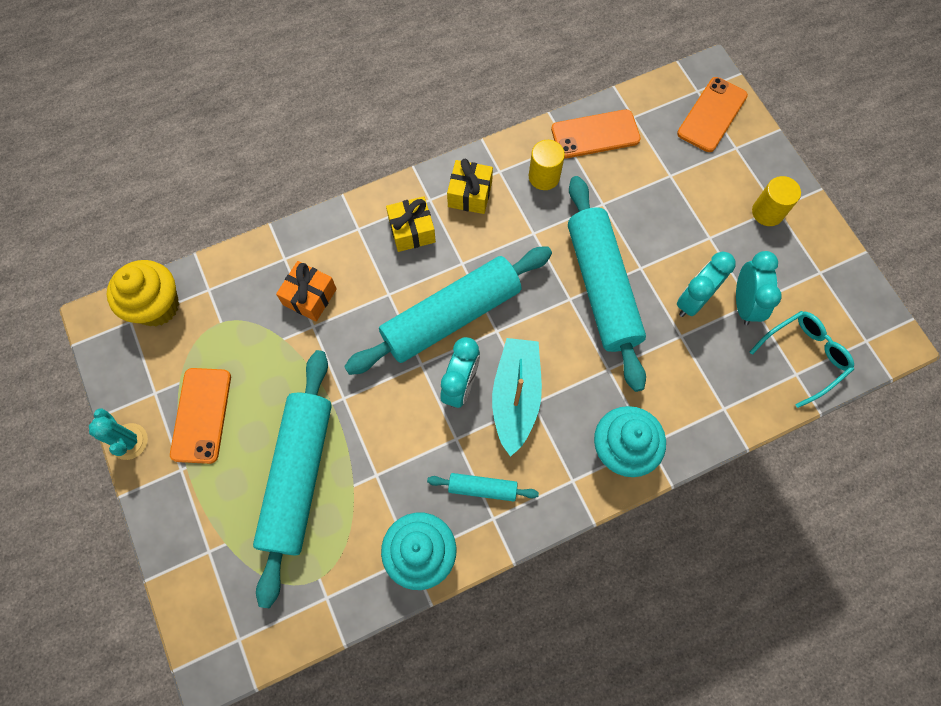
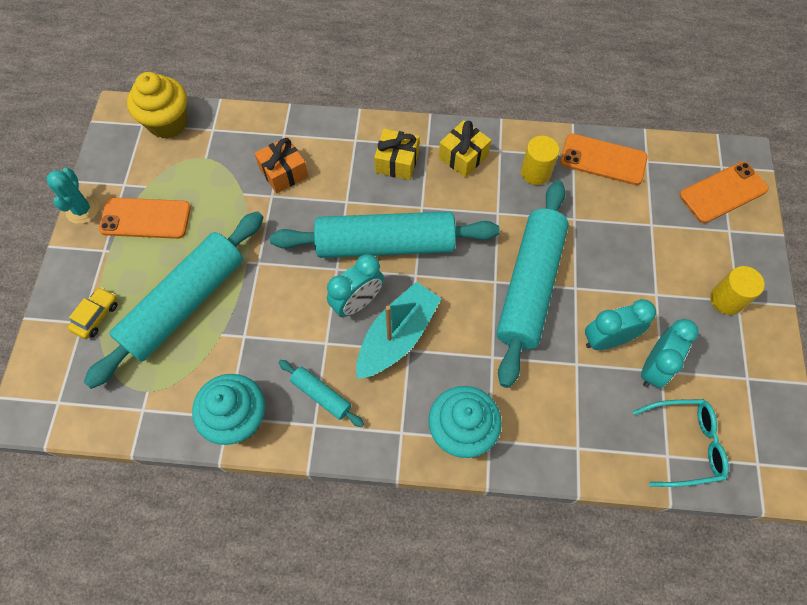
camera: 30 degrees right, 5 degrees down
orange phone [170,368,231,464] -> orange phone turned 60 degrees clockwise [99,197,191,239]
none -> yellow car [68,287,117,339]

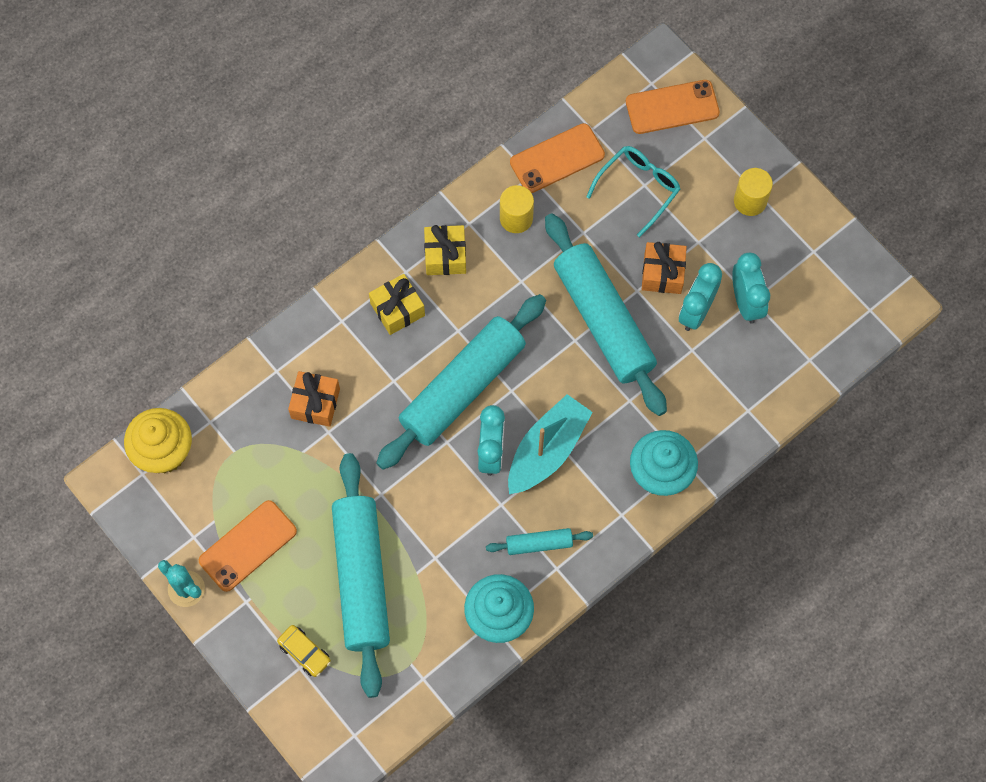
camera: 45 degrees left, 5 degrees up
yellow car [68,287,117,339] -> yellow car turned 150 degrees clockwise [277,625,331,677]
turquoise boat [356,282,442,379] -> turquoise boat turned 45 degrees clockwise [508,394,593,494]
turquoise glasses [633,399,729,487] -> turquoise glasses moved to [586,146,680,237]
orange phone [679,161,769,223] -> orange phone turned 60 degrees clockwise [626,80,720,134]
none -> orange gift [642,242,687,294]

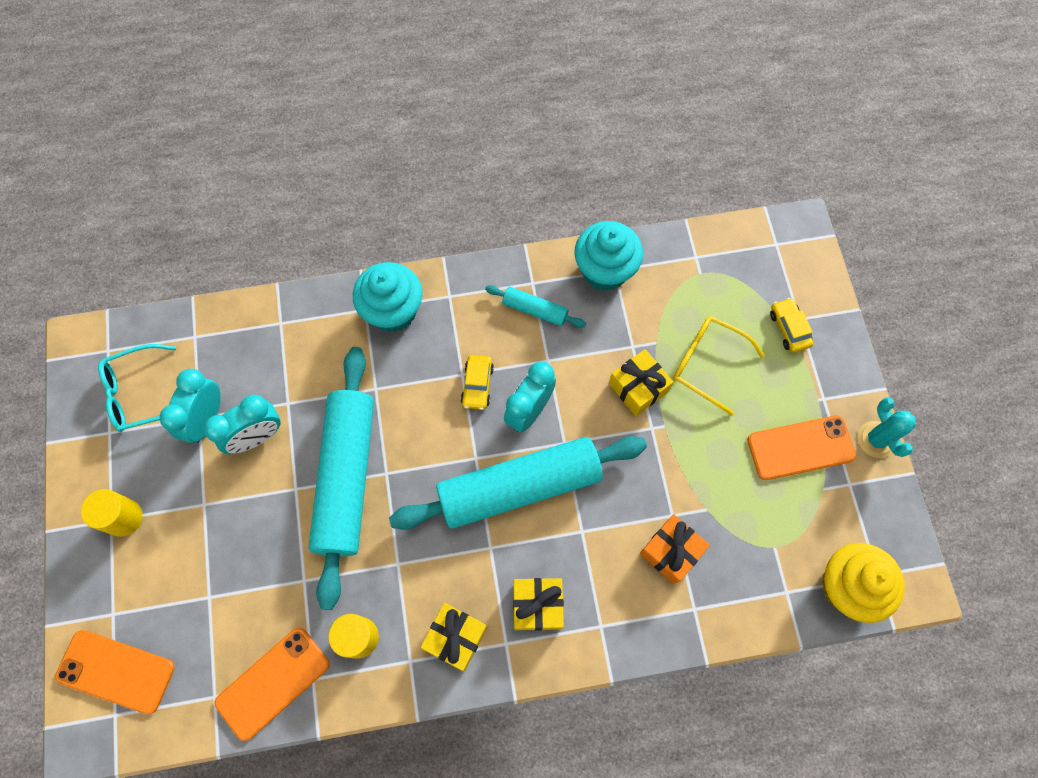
camera: 150 degrees left, 0 degrees up
turquoise rolling pin [332,453,390,698] -> yellow glasses [673,316,765,415]
turquoise boat [508,394,593,494] -> yellow car [461,355,494,410]
orange phone [510,123,605,193] -> orange phone turned 45 degrees counterclockwise [215,628,329,741]
turquoise glasses [586,146,680,237] -> turquoise glasses moved to [98,344,176,432]
orange gift [642,242,687,294] -> none
none -> yellow gift [609,349,673,416]

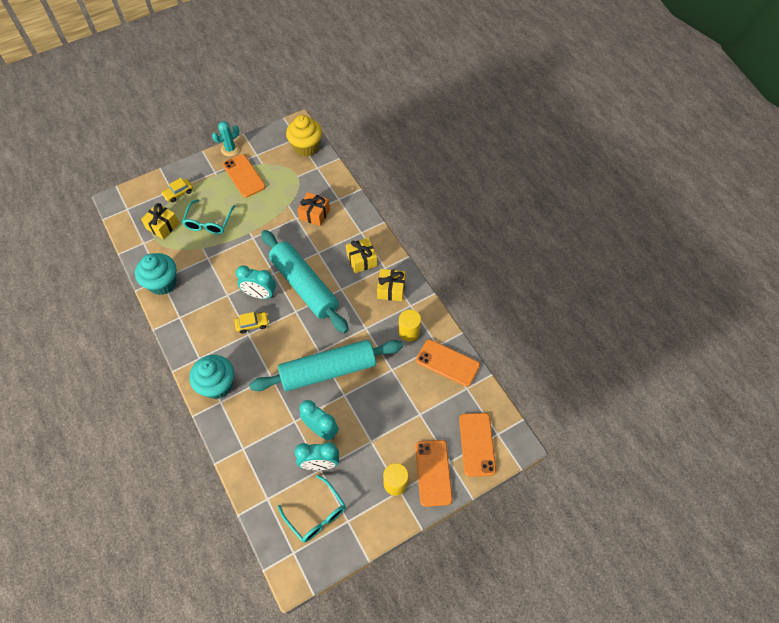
camera: 110 degrees left, 10 degrees down
turquoise rolling pin [485,285,586,328] -> none
yellow gift [609,349,673,416] -> yellow gift moved to [141,203,179,239]
yellow glasses [673,316,765,415] -> turquoise glasses [182,199,235,235]
none -> orange phone [415,440,453,507]

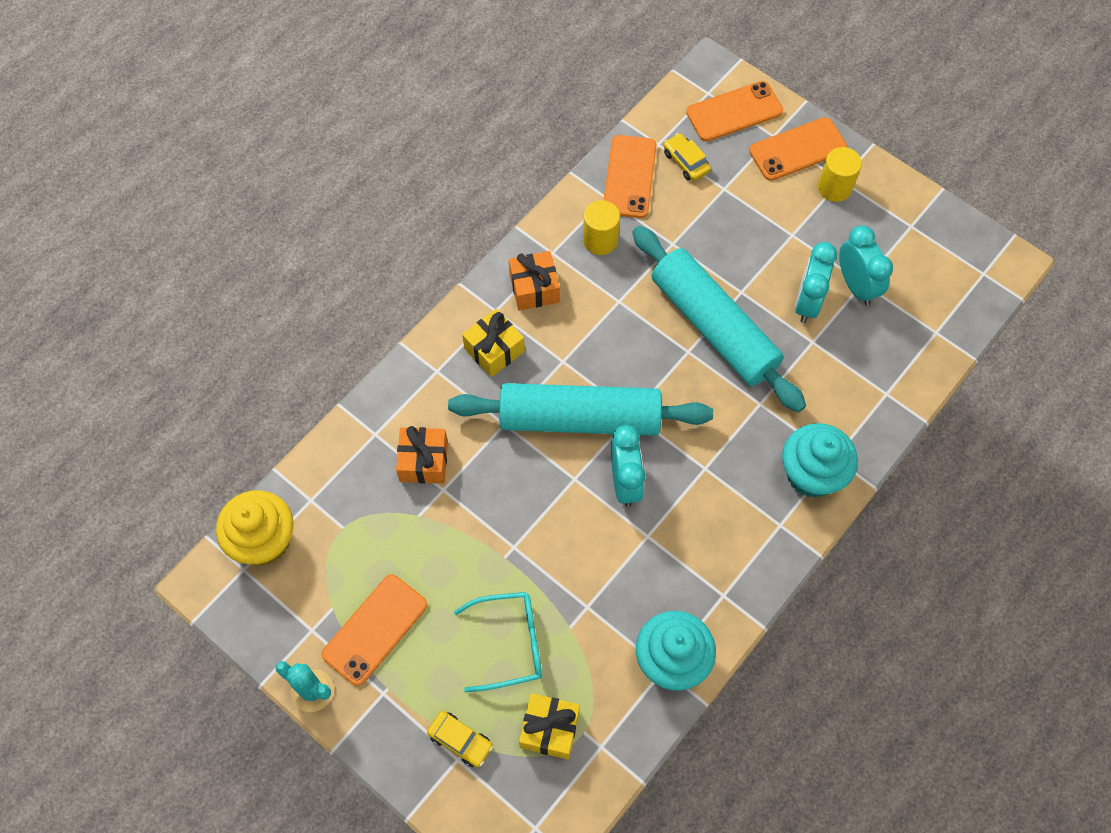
camera: 110 degrees left, 5 degrees up
yellow car [234,312,269,334] -> yellow car moved to [664,133,711,181]
turquoise rolling pin [261,230,349,333] -> turquoise rolling pin turned 60 degrees clockwise [448,383,713,436]
turquoise glasses [278,475,346,542] -> none
yellow gift [377,269,406,301] -> orange gift [509,251,560,311]

